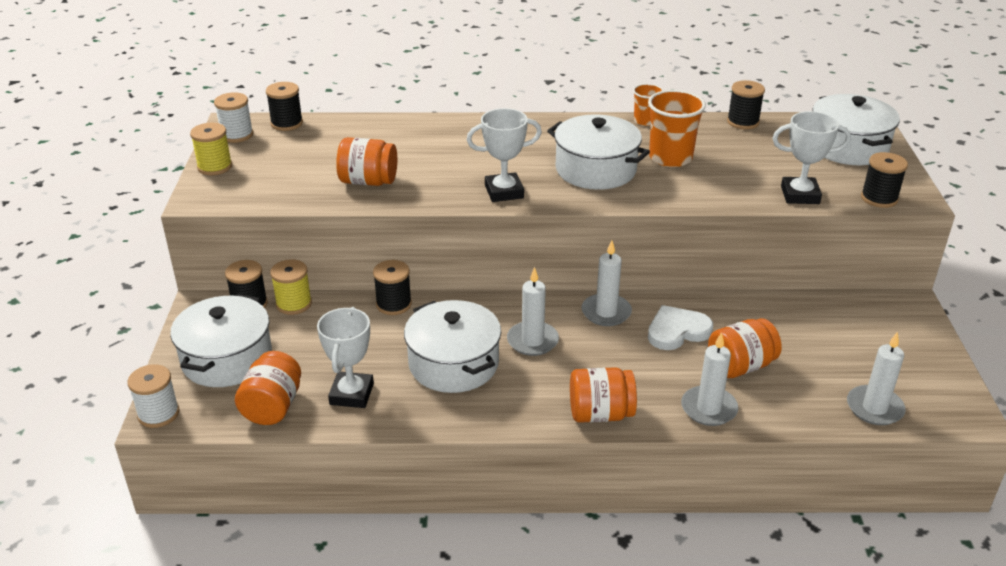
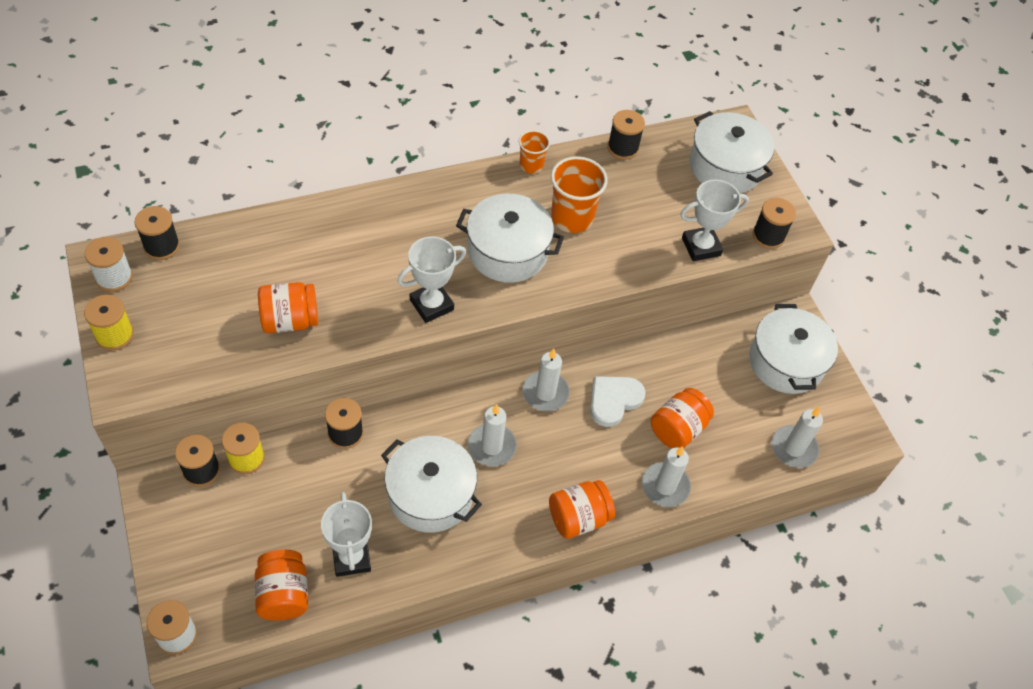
camera: 25 degrees left, 20 degrees up
white pot [170,294,272,387] -> white pot moved to [749,304,838,394]

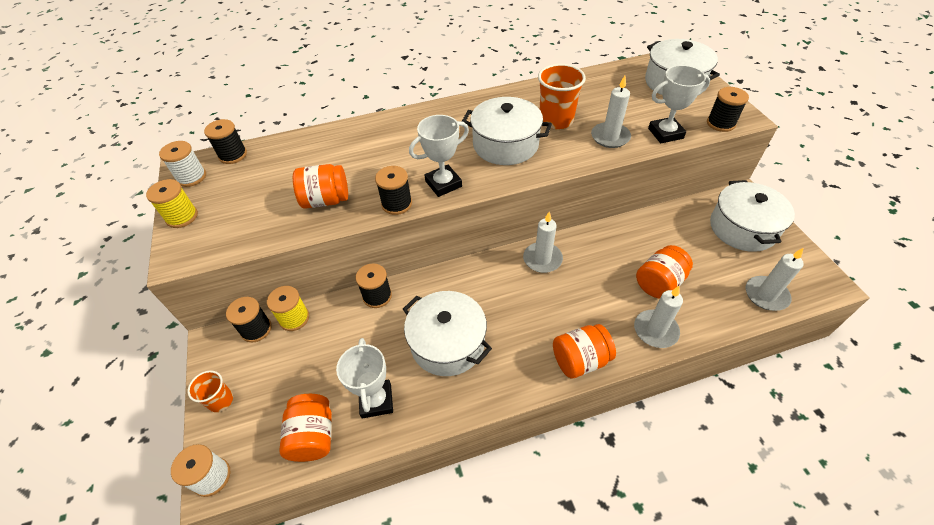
camera: 10 degrees right, 5 degrees down
white candle [468,404,517,467] -> white candle moved to [591,76,631,148]
orange cup [519,130,550,174] -> orange cup moved to [188,370,233,412]
white heart [590,376,646,427] -> none
black spool [608,110,645,160] -> black spool moved to [375,166,412,215]

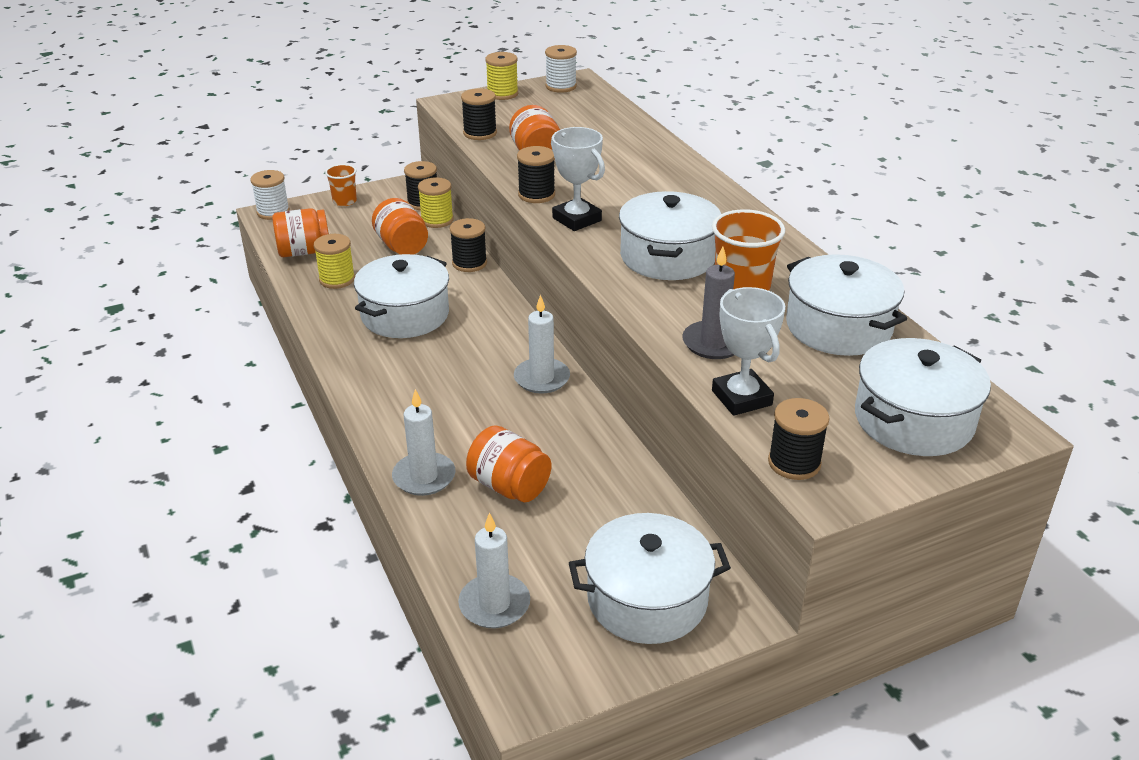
camera: 80 degrees right, 15 degrees down
black spool [204,119,247,164] -> black spool moved to [461,88,497,140]
white trophy [336,338,393,418] -> yellow spool [314,234,355,289]
orange jar [553,324,616,379] -> orange jar moved to [372,198,428,255]
white candle [591,76,631,148] -> grey candle [682,246,735,359]
none -> white pot [786,254,907,356]

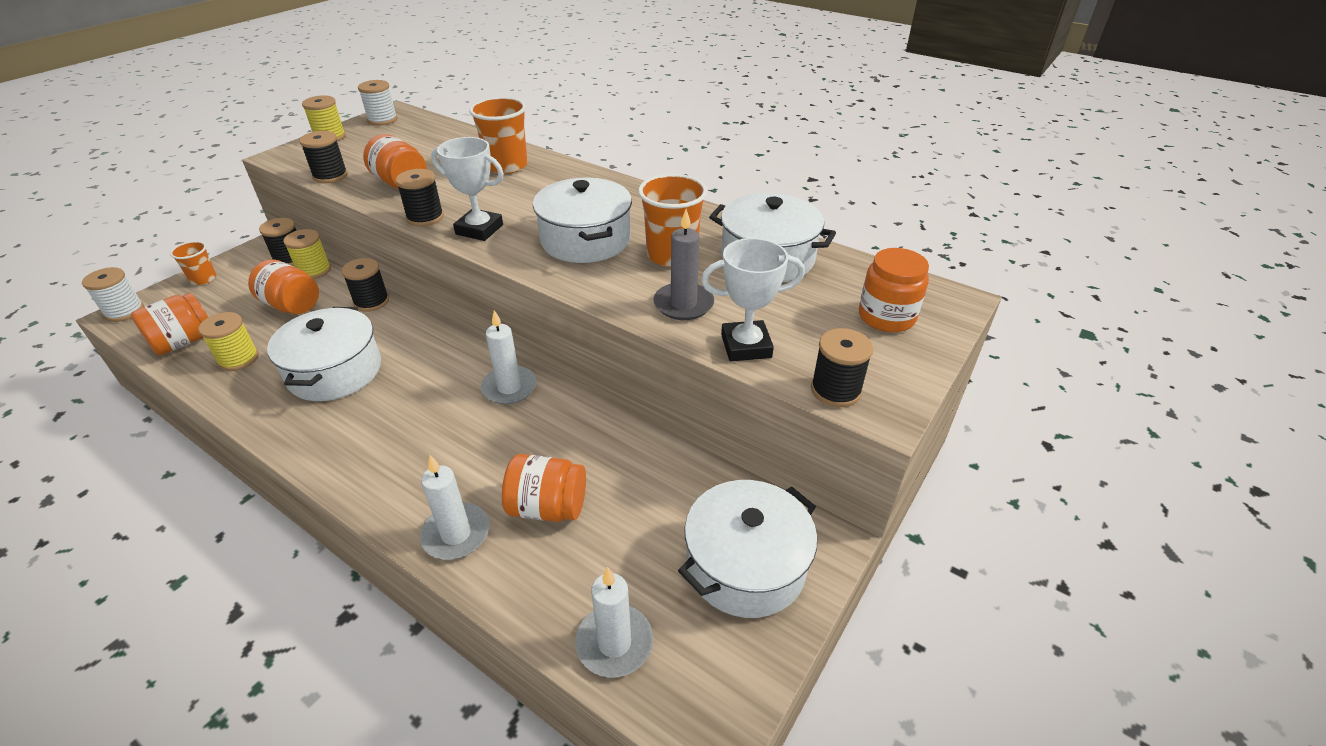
camera: 30 degrees left, 5 degrees up
white trophy [712,287,785,416] -> white trophy turned 45 degrees counterclockwise [701,238,805,361]
white pot [855,338,991,456] -> orange jar [859,248,929,332]
none -> orange cup [469,97,528,174]

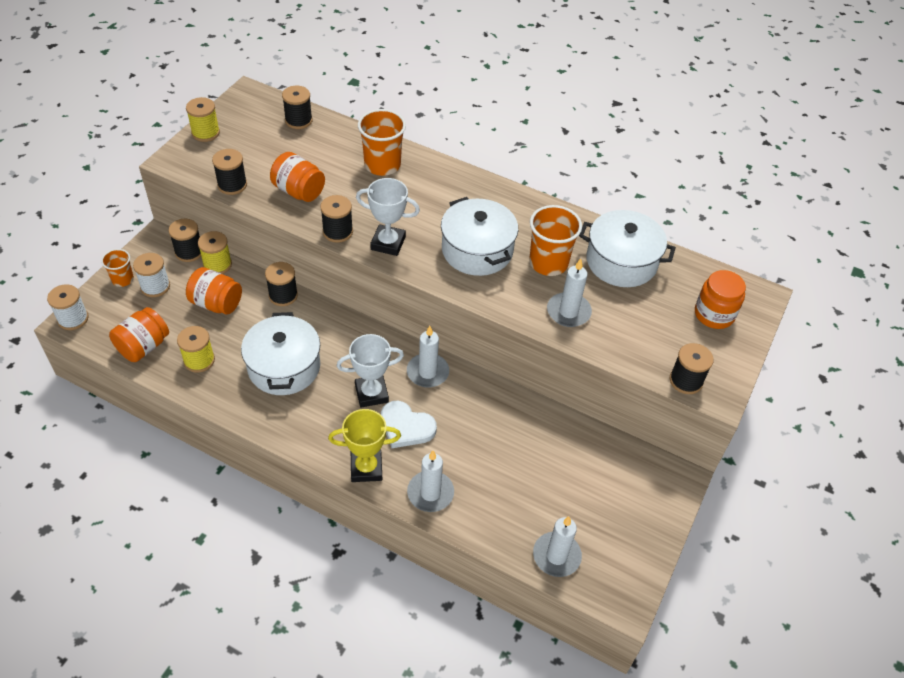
camera: 10 degrees left, 10 degrees up
white spool [358,80,397,126] -> white spool moved to [133,253,170,297]
orange jar [502,454,586,522] -> none
grey candle [653,209,714,320] -> white candle [547,258,592,327]
white pot [678,480,817,618] -> none
white trophy [701,238,805,361] -> white trophy moved to [337,334,404,407]
none -> black spool [282,86,312,129]
none -> yellow trophy [328,409,401,482]
none -> white heart [381,401,437,448]

